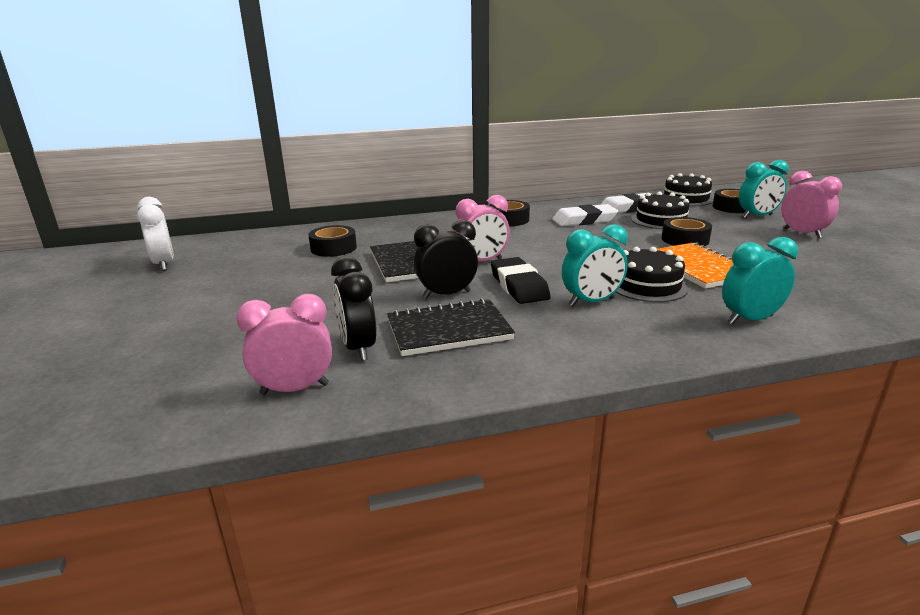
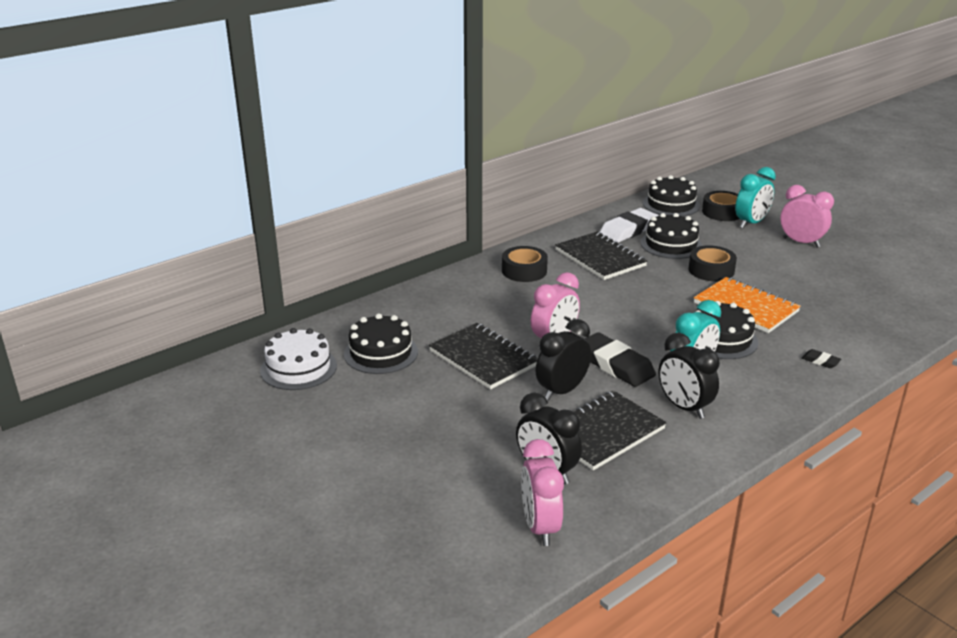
camera: 25 degrees left, 5 degrees up
white clock [137,197,174,271] -> none
pink clock [236,294,332,395] -> pink clock turned 60 degrees counterclockwise [521,439,564,546]
black tape [308,225,357,257] -> black cake [344,314,418,374]
white eraser [552,204,618,226] -> black notebook [555,232,648,280]
turquoise clock [722,237,798,325] -> black eraser [802,349,841,368]
none -> white cake [260,328,337,390]
none -> black clock [659,333,720,419]

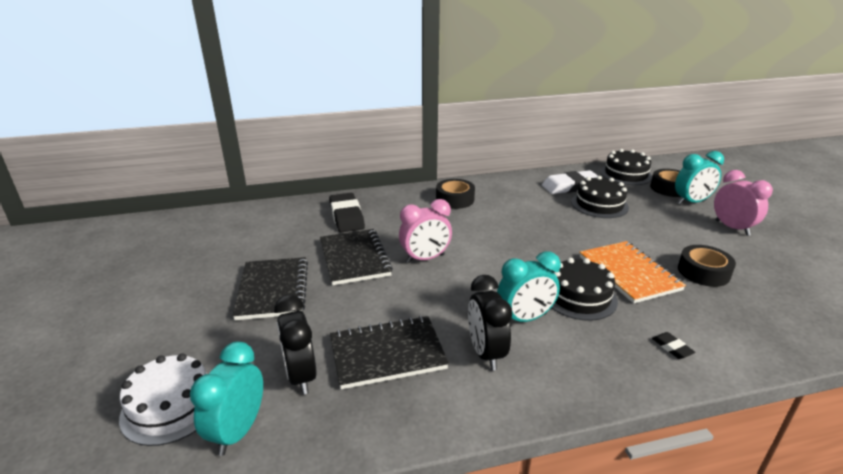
camera: 25 degrees right, 0 degrees up
white cake [260,328,337,390] -> white cake moved to [119,354,207,446]
black cake [344,314,418,374] -> none
pink clock [521,439,564,546] -> turquoise clock [190,342,263,456]
black clock [536,319,591,401] -> none
black notebook [555,232,648,280] -> black notebook moved to [232,257,308,320]
black eraser [585,332,656,387] -> black eraser moved to [329,193,365,233]
black tape [688,245,737,281] -> black tape moved to [678,245,736,287]

